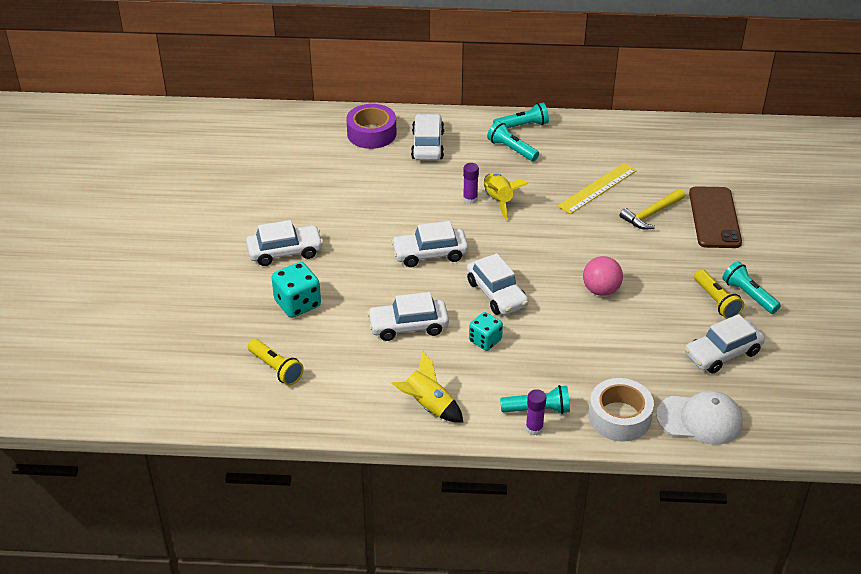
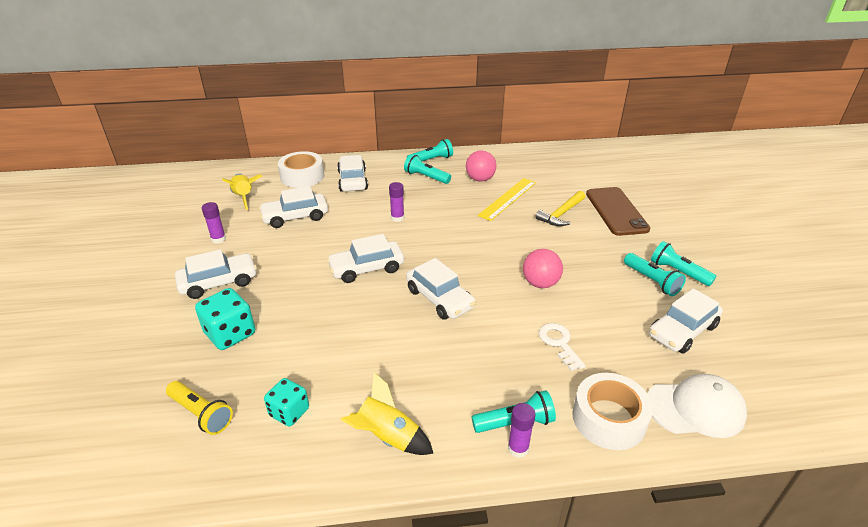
camera: 10 degrees left, 5 degrees down
purple tape [346,104,397,149] -> white tape [278,151,324,188]
white car [367,292,449,341] -> white car moved to [259,186,328,228]
turquoise dice [469,312,503,351] -> turquoise dice moved to [264,378,309,426]
yellow rocket [484,173,528,220] -> yellow rocket moved to [222,174,262,210]
yellow flashlight [694,270,744,319] -> turquoise flashlight [624,253,686,296]
none -> purple glue stick [202,202,226,244]
none -> pink ball [466,150,496,182]
none -> white key [539,323,586,371]

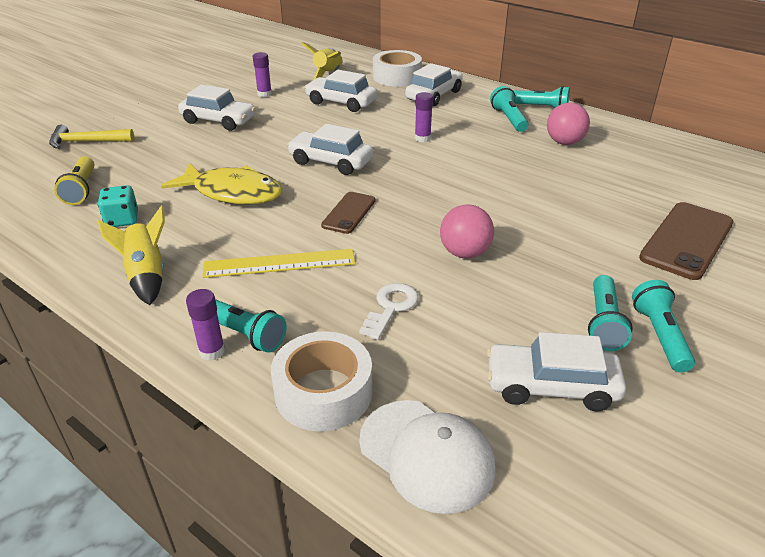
camera: 45 degrees right, 0 degrees up
turquoise dice [195,288,255,350] -> none
white car [406,258,476,320] -> brown phone [321,192,375,234]
yellow ruler [478,178,536,221] -> yellow ruler moved to [202,249,356,278]
yellow hammer [535,191,586,226] -> yellow hammer moved to [49,125,134,149]
none -> yellow fish [161,163,282,205]

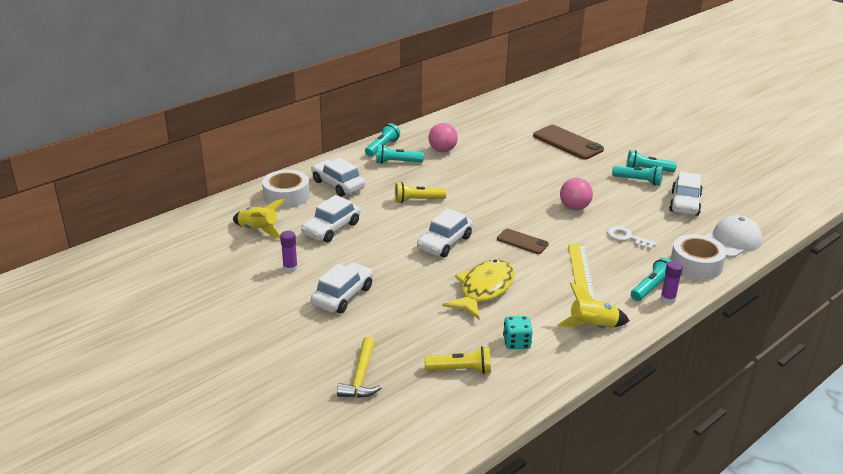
camera: 80 degrees left, 5 degrees down
purple glue stick [415,92,433,142] -> yellow flashlight [395,182,446,203]

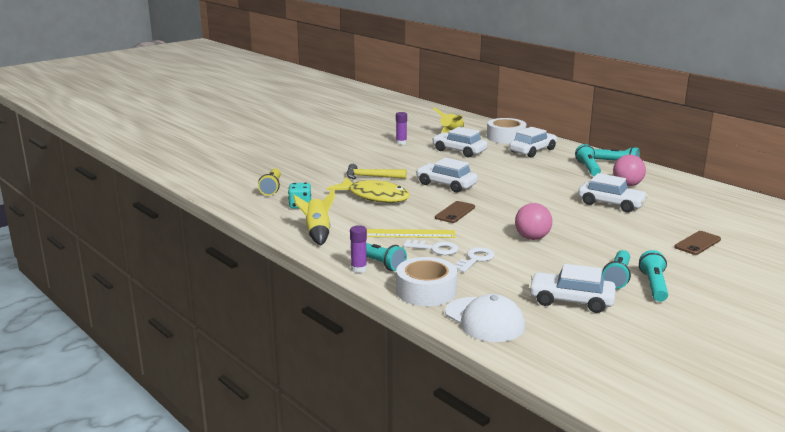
camera: 90 degrees right, 10 degrees down
white car [311,262,373,313] -> white car moved to [578,173,648,212]
yellow hammer [337,337,382,398] -> yellow hammer moved to [347,164,406,179]
yellow flashlight [395,182,446,203] -> none
brown phone [533,125,604,160] -> brown phone [674,231,721,255], size x0.59
none -> white key [403,239,459,255]

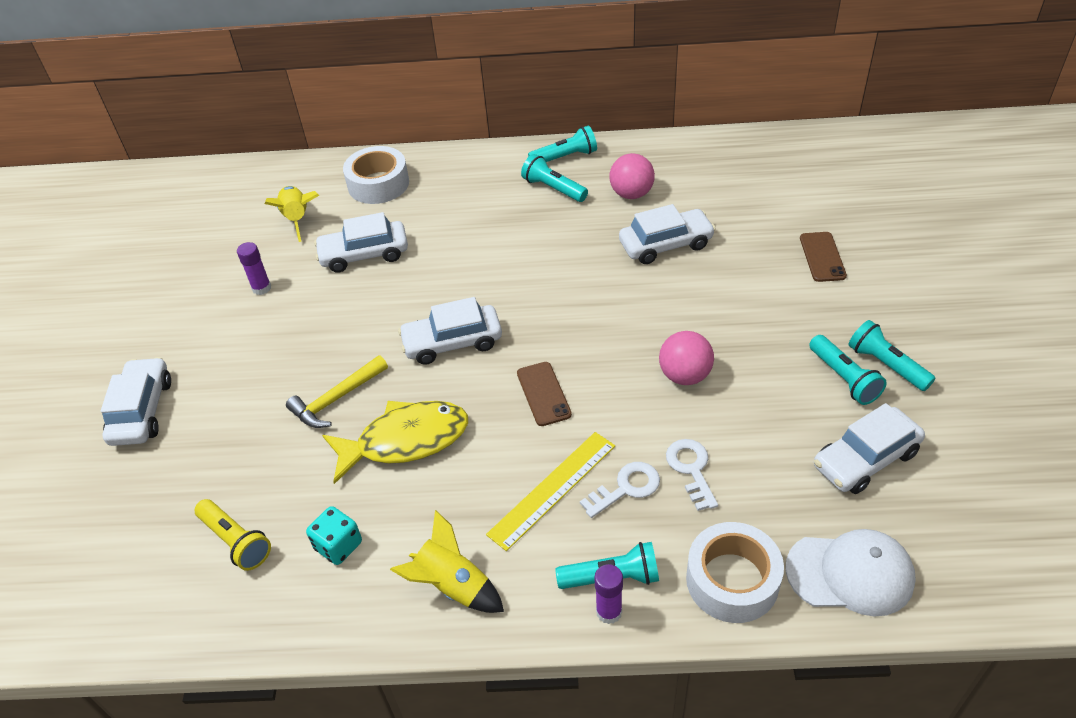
camera: 45 degrees left, 25 degrees up
white car [509,127,557,157] -> white car moved to [101,357,171,446]

